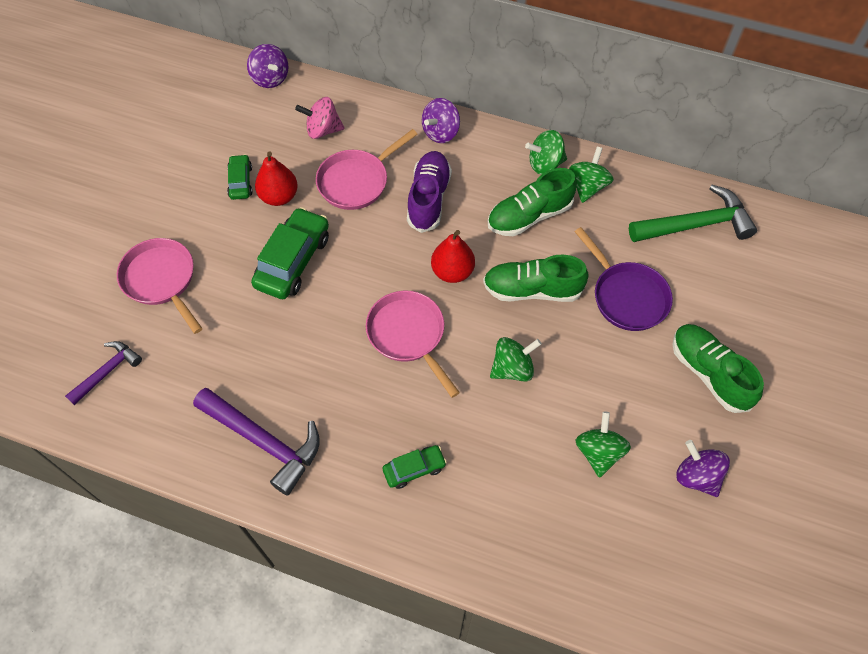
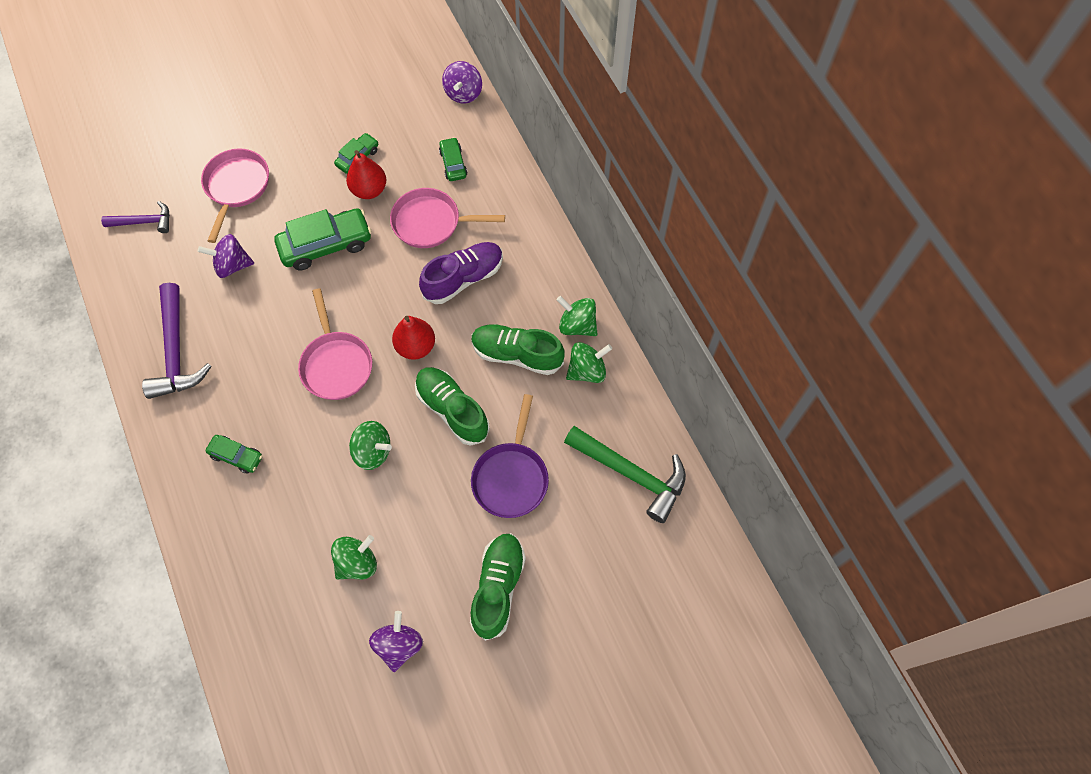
camera: 45 degrees right, 5 degrees up
pink spinning top [295,97,345,139] -> green car [439,137,468,181]
pink pan [366,291,460,398] -> pink pan turned 150 degrees clockwise [298,288,372,400]
purple spinning top [422,98,460,143] -> purple spinning top moved to [198,234,254,278]

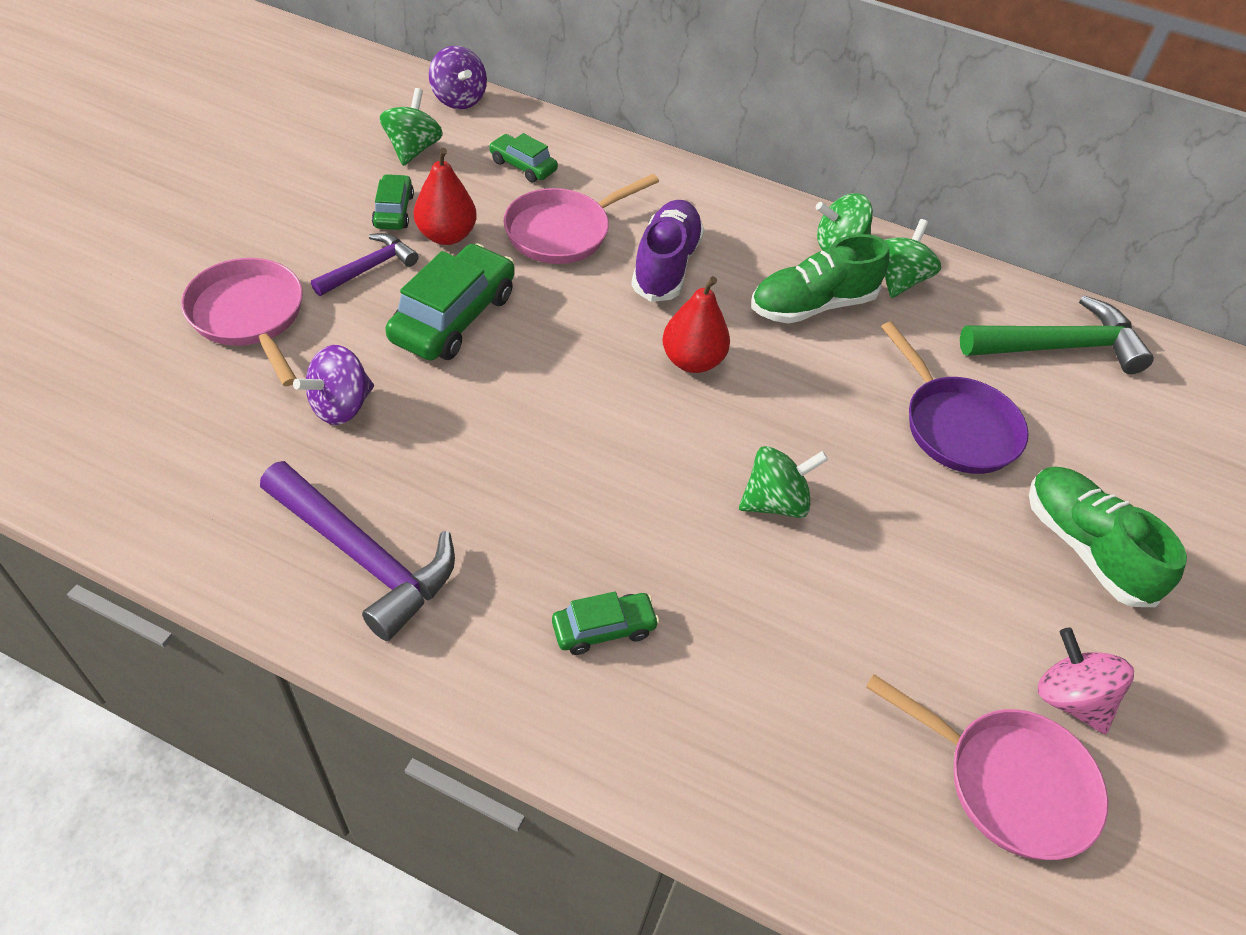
camera: 45 degrees left, 15 degrees down
purple hammer [101,201,170,233] -> purple hammer moved to [311,233,419,296]
pink pan [298,288,372,400] -> pink pan moved to [866,674,1108,860]
green spinning top [331,535,377,580] -> green spinning top moved to [380,88,443,166]
purple spinning top [369,611,423,672] -> pink spinning top [1038,628,1134,734]
green shoe [415,367,490,446] -> none

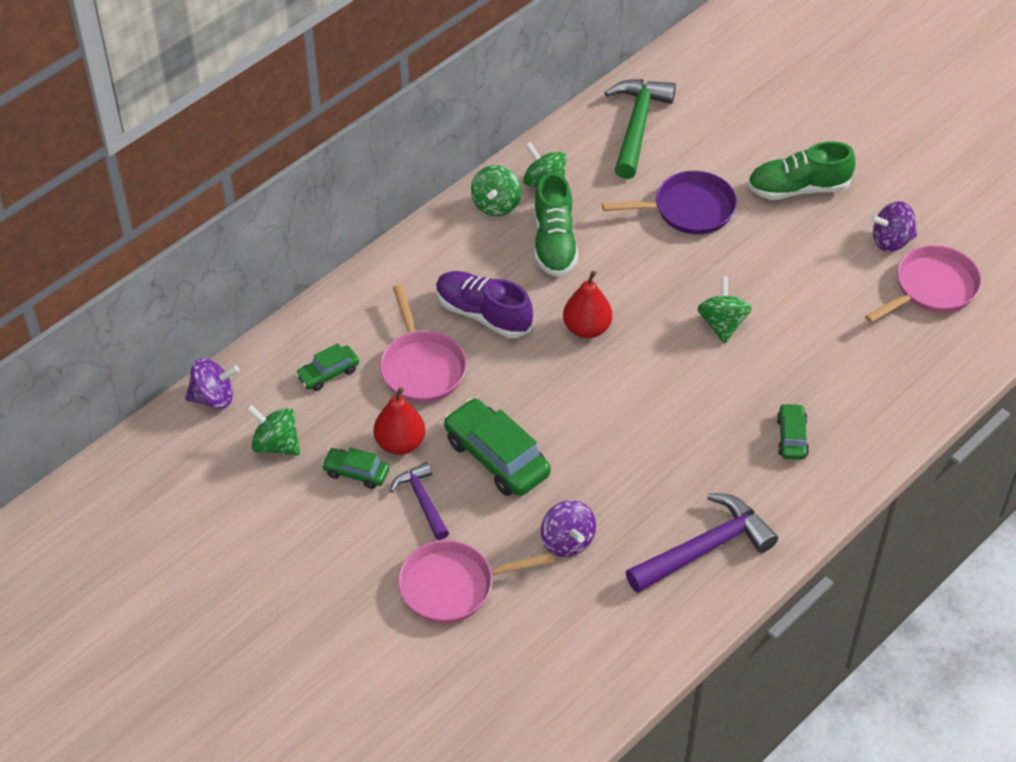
camera: 65 degrees left, 0 degrees up
pink spinning top [1038,628,1134,734] -> purple spinning top [870,201,917,252]

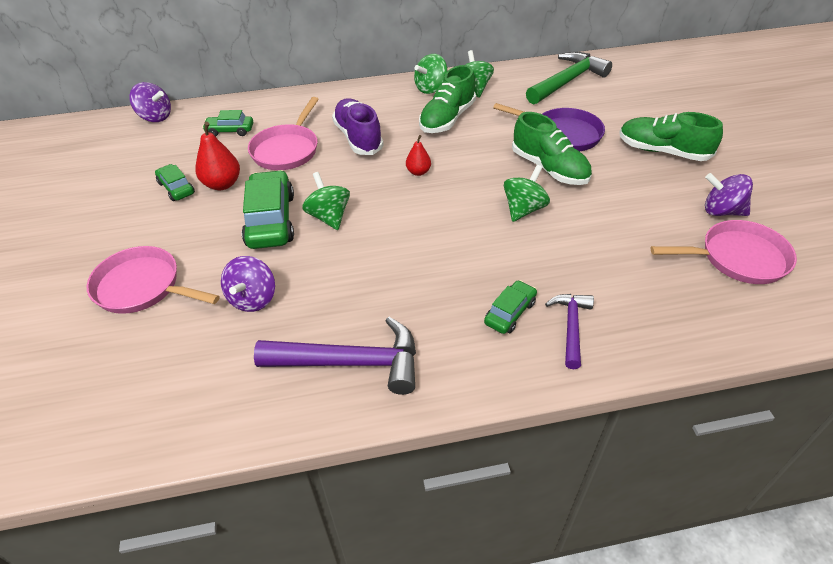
camera: 35 degrees right, 5 degrees down
green spinning top [246,405,300,456] -> green spinning top moved to [302,172,350,230]
purple hammer [390,462,449,540] -> purple hammer moved to [545,294,594,369]
red pear [563,271,612,338] -> red pear [406,135,431,176], size x0.61
none -> green shoe [512,112,592,185]

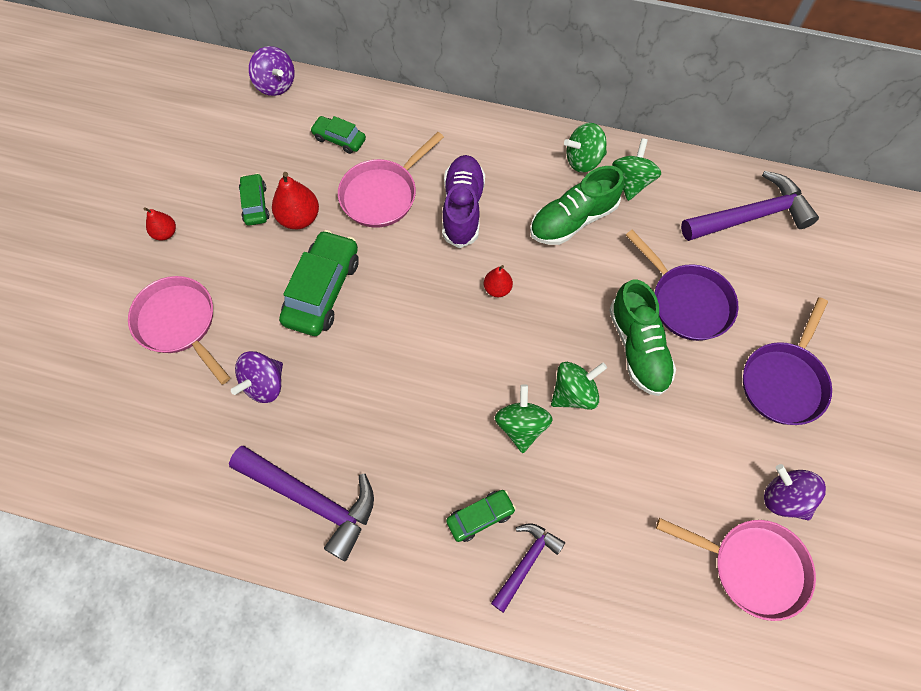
camera: 25 degrees right, 20 degrees up
green spinning top [302,172,350,230] -> green spinning top moved to [495,384,552,453]
green hammer [526,52,612,104] -> purple hammer [681,171,819,241]
green shoe [619,112,723,161] -> purple pan [743,297,832,425]
none -> red pear [144,207,176,241]

